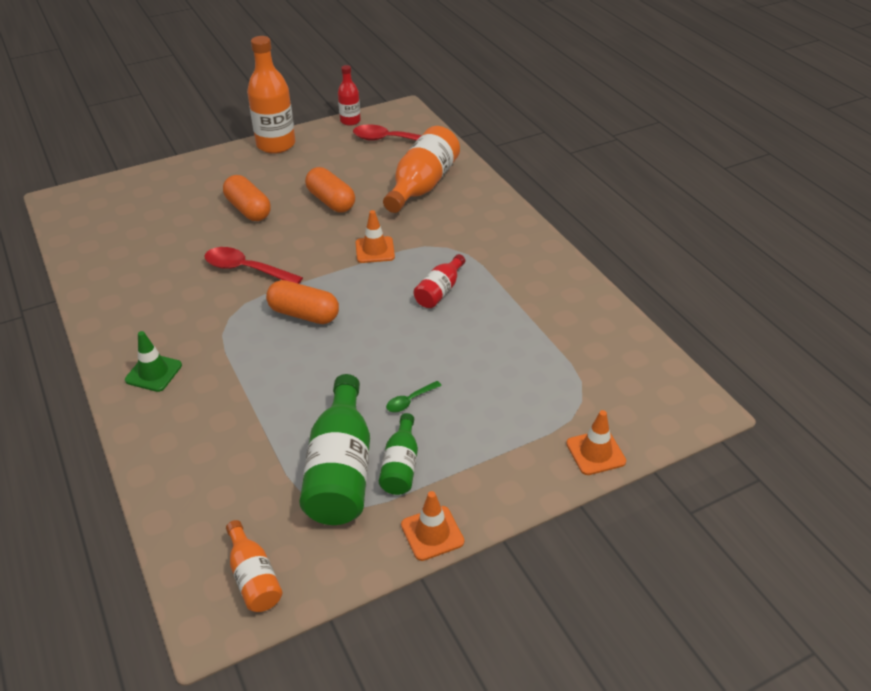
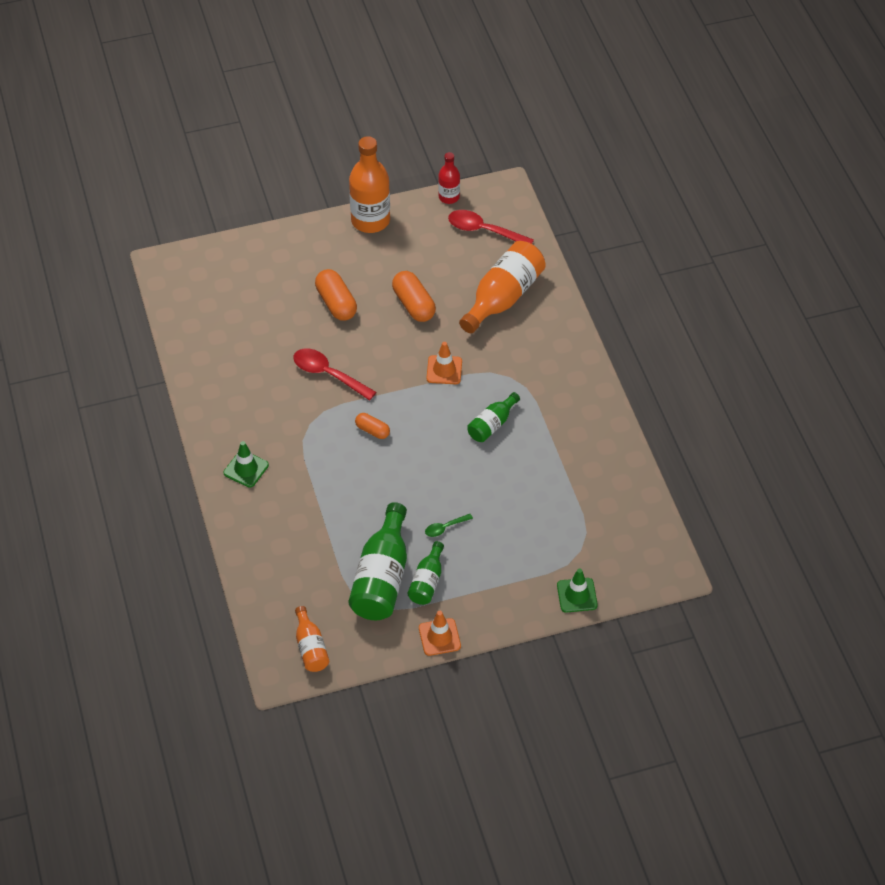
camera: 10 degrees right, 10 degrees up
orange capsule [266,280,339,324] -> orange capsule [355,413,390,439], size x0.59
red bottle [414,254,465,308] -> green bottle [467,392,520,442]
orange traffic cone [566,410,626,475] -> green traffic cone [557,568,598,613]

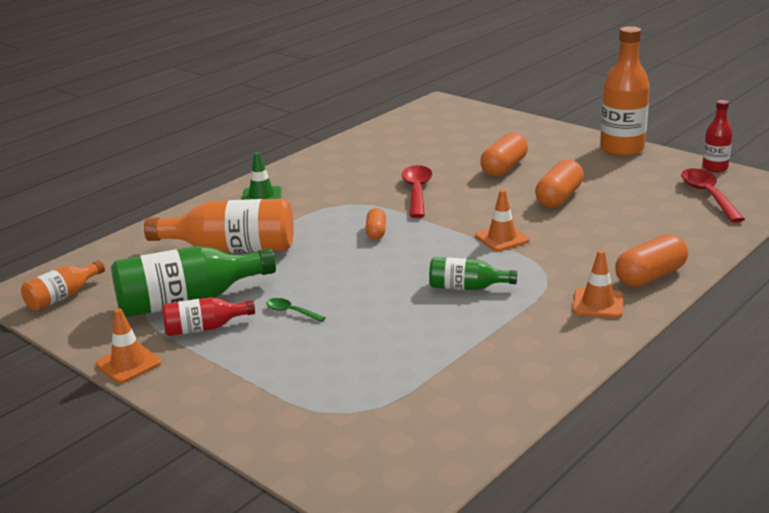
camera: 60 degrees right, 25 degrees down
green bottle [408,541,444,605] -> red bottle [162,297,255,336]
orange bottle [459,241,546,333] -> orange bottle moved to [144,199,294,253]
green traffic cone [557,568,598,613] -> none
none -> orange traffic cone [573,250,623,318]
none -> orange capsule [615,234,688,287]

